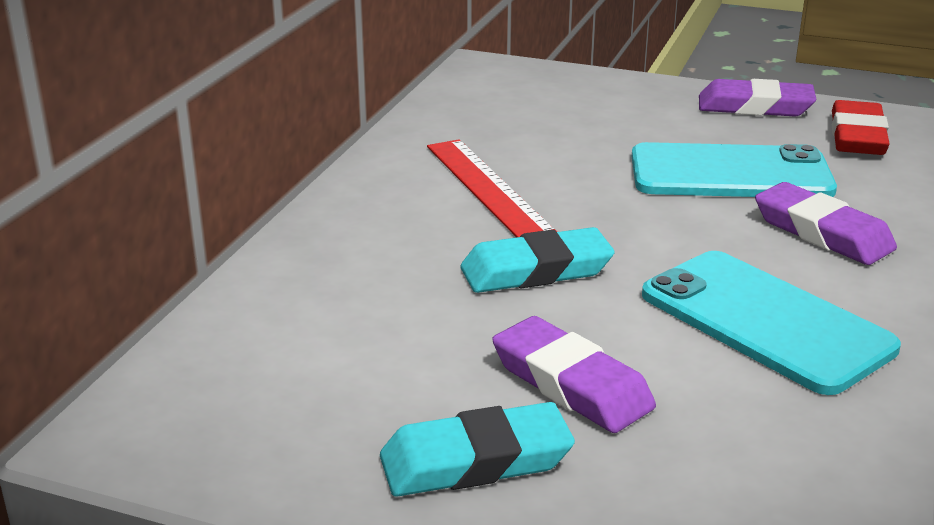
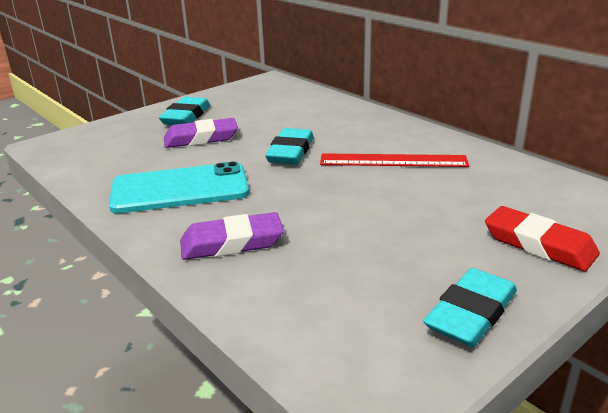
camera: 120 degrees right, 0 degrees up
turquoise phone [632,142,837,197] -> none
purple eraser [699,79,816,116] -> turquoise eraser [423,268,517,347]
red eraser [832,100,890,155] -> red eraser moved to [485,206,600,271]

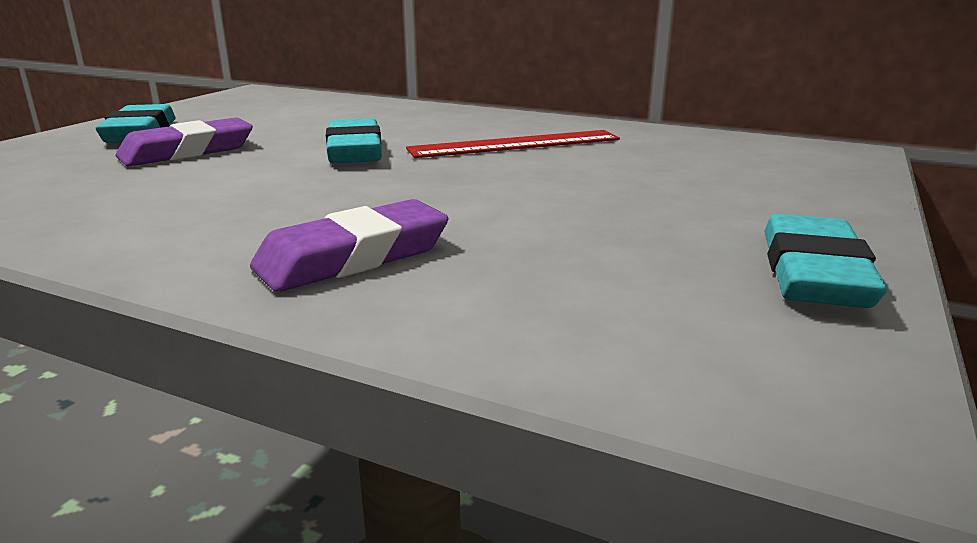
camera: 25 degrees left, 5 degrees down
turquoise phone [109,161,249,213] -> none
red eraser [485,206,600,271] -> none

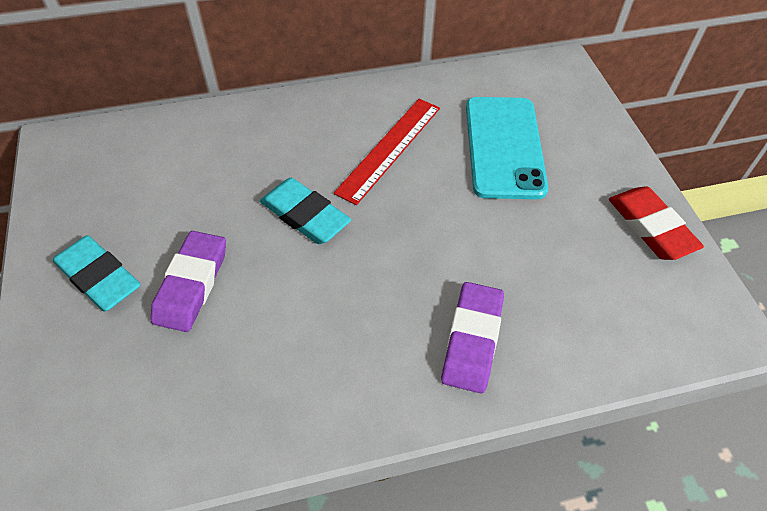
camera: 40 degrees left, 30 degrees up
turquoise eraser [765,214,887,308] -> red eraser [609,186,704,260]
none -> turquoise phone [466,97,548,199]

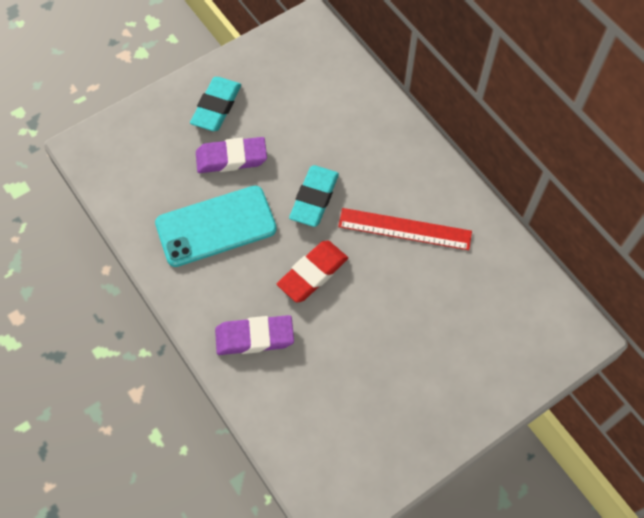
camera: 70 degrees right, 10 degrees up
turquoise phone [466,97,548,199] -> turquoise phone moved to [155,186,277,267]
red eraser [609,186,704,260] -> red eraser moved to [277,241,348,303]

